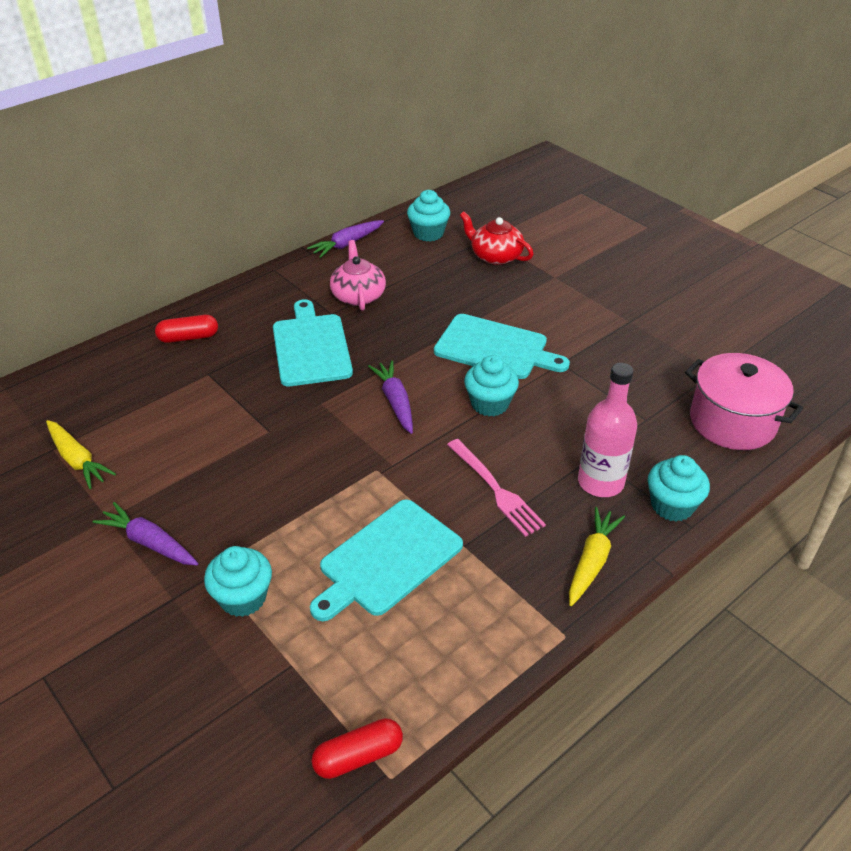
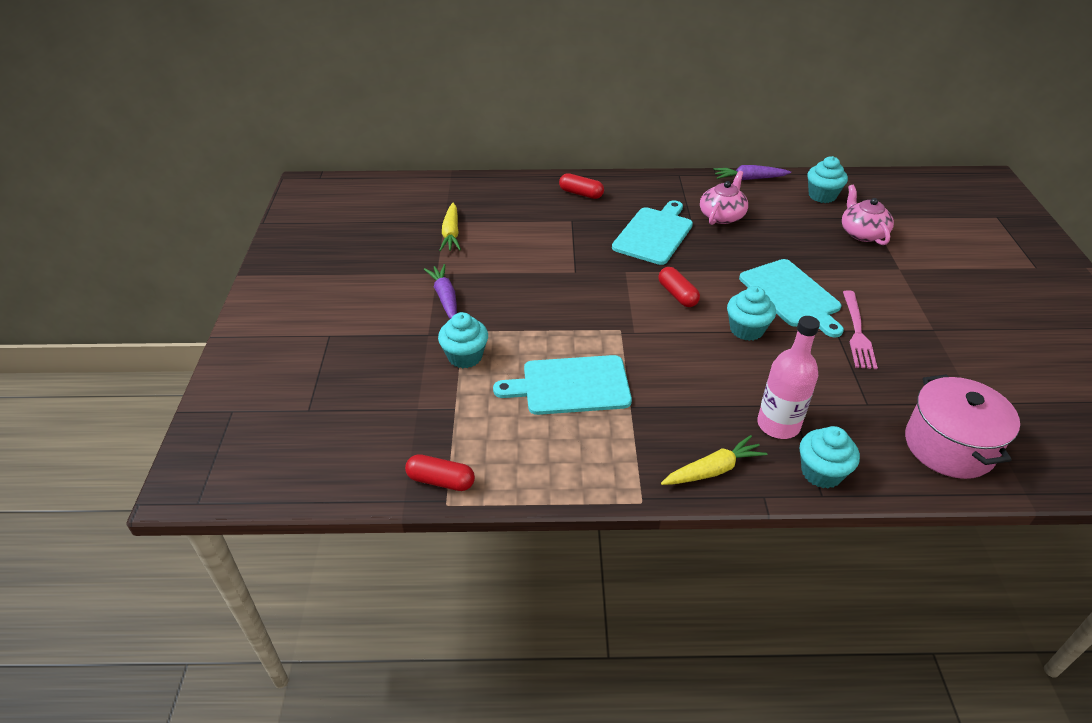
camera: 40 degrees right, 0 degrees up
purple carrot [368,360,413,434] -> red capsule [658,267,700,307]
pink fork [447,439,546,537] -> pink fork moved to [843,290,878,369]
red teapot [460,211,534,265] -> pink teapot [842,185,894,245]

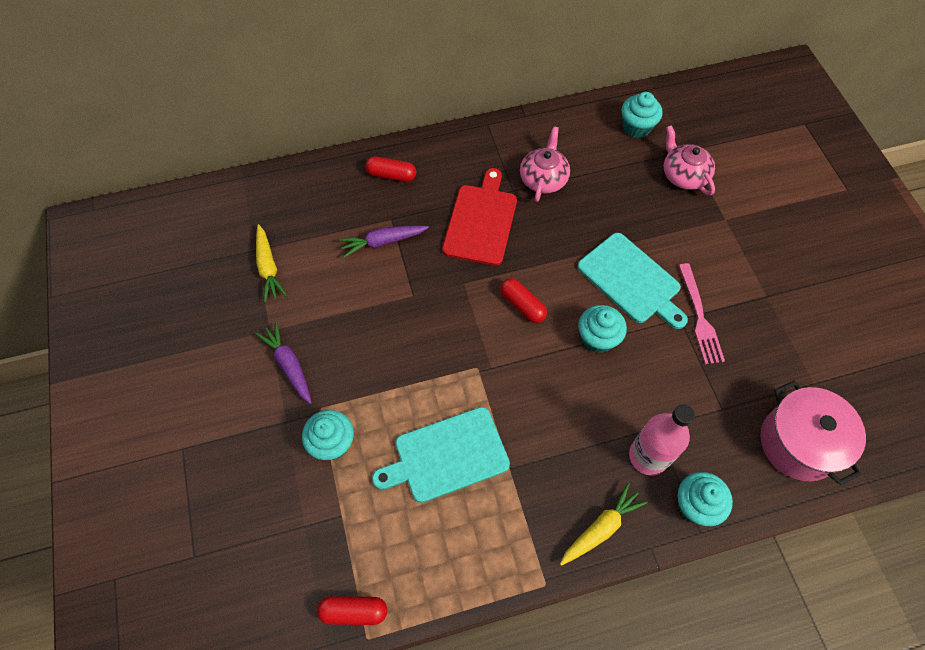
camera: 15 degrees left, 20 degrees up
turquoise cutting board [612,200,693,265] -> red cutting board [442,168,517,266]
purple carrot [713,165,791,180] -> purple carrot moved to [339,225,429,258]

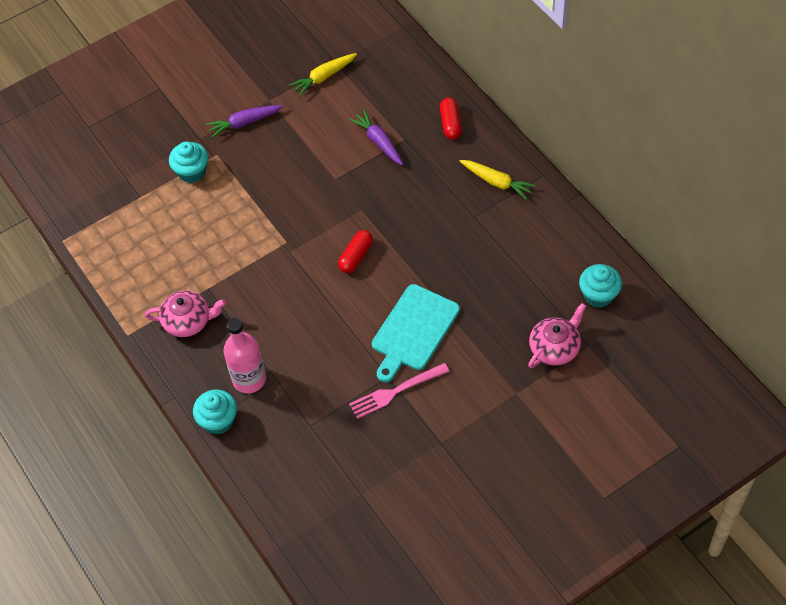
camera: 75 degrees right, 5 degrees down
purple carrot [255,322,312,404] -> purple carrot turned 150 degrees counterclockwise [206,105,283,138]
red capsule [317,596,387,625] -> none
turquoise cutting board [372,407,510,503] -> none
red cutting board [442,168,517,266] -> none
pink teapot [520,127,570,202] -> pink teapot moved to [145,291,226,337]
yellow carrot [560,483,648,566] -> yellow carrot moved to [460,160,536,200]
turquoise cupcake [578,305,627,353] -> none
pink pot [760,381,866,485] -> none

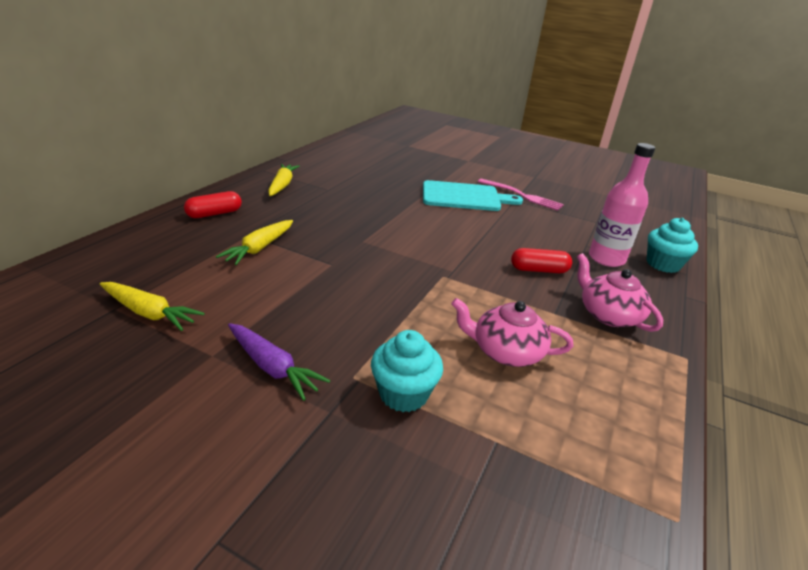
camera: 125 degrees left, 25 degrees down
red capsule [338,230,373,273] -> red capsule moved to [511,248,572,273]
purple carrot [349,110,403,165] -> yellow carrot [216,220,293,265]
pink teapot [528,303,586,368] -> pink teapot moved to [451,298,573,367]
turquoise cupcake [579,264,622,308] -> none

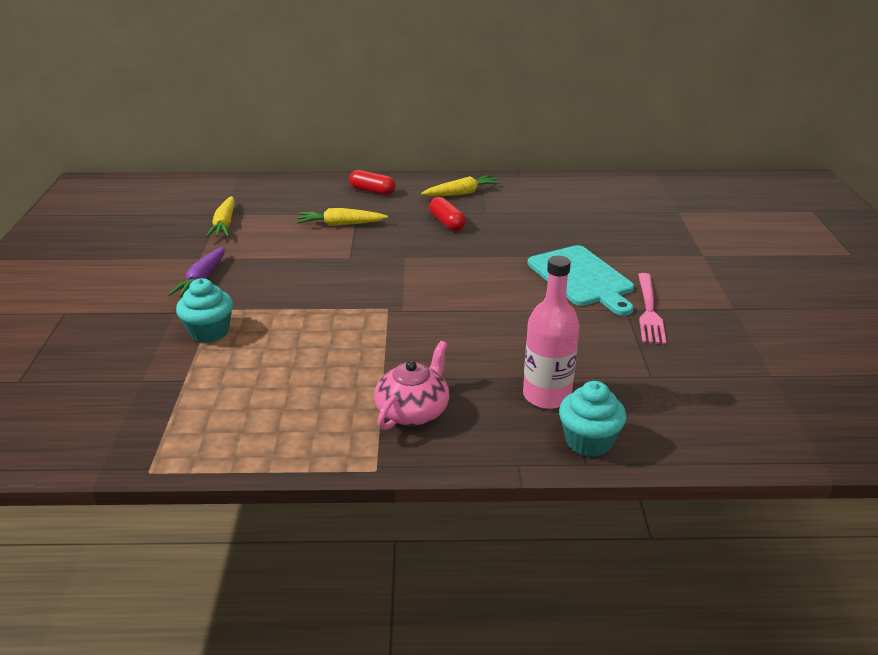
camera: 65 degrees right, 0 degrees up
pink teapot [451,298,573,367] -> none
red capsule [511,248,572,273] -> red capsule moved to [429,197,466,231]

